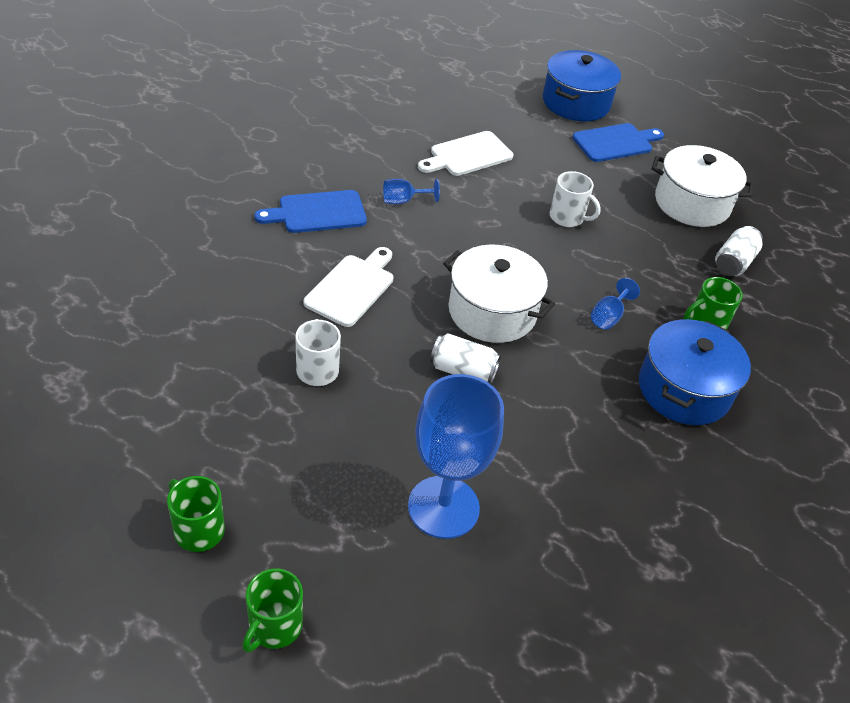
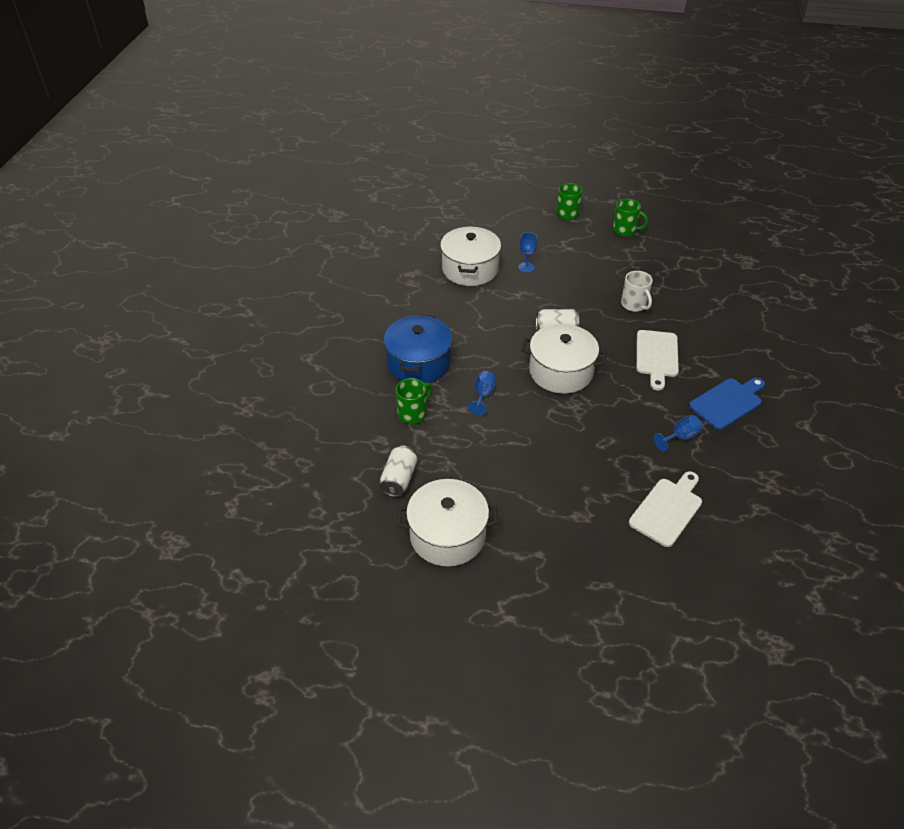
camera: 165 degrees right, 0 degrees up
blue goblet [408,374,504,539] -> blue goblet [518,232,538,273], size x0.43
blue pot [543,50,621,121] -> none
white mug [550,171,601,227] -> none
blue cutting board [572,123,664,162] -> none
none -> white pot [440,227,501,286]

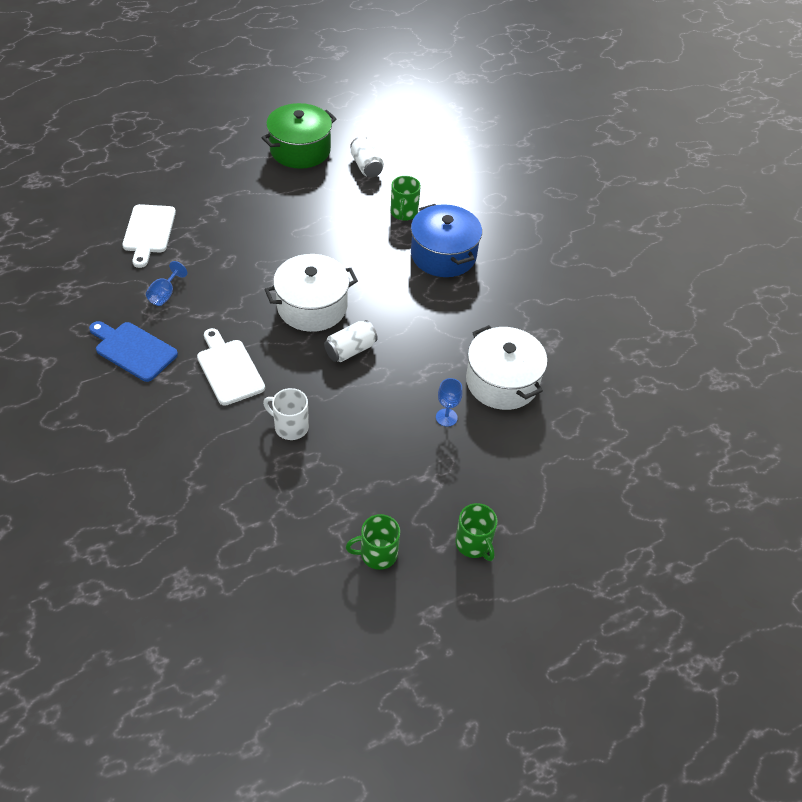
camera: 140 degrees right, 5 degrees up
white pot [397,479,498,566] -> green pot [261,103,336,169]
blue goblet [468,371,496,415] -> none
blue cutting board [689,378,765,430] -> blue cutting board turned 105 degrees clockwise [89,321,178,382]

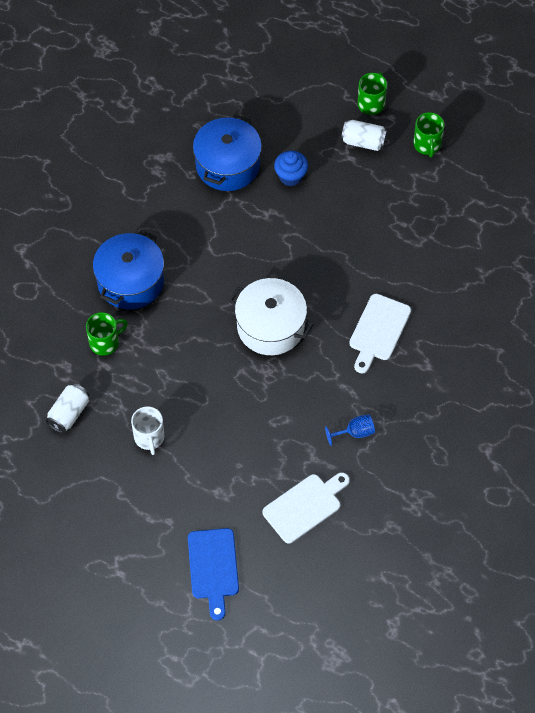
camera: 125 degrees left, 10 degrees up
blue cutting board [89,321,178,382] -> blue cutting board moved to [188,528,239,621]
green pot [261,103,336,169] -> none
white mug [263,388,309,440] -> white mug moved to [131,406,164,455]
white can [324,320,378,362] -> white can moved to [341,120,387,151]
green mug [346,514,400,570] -> green mug turned 45 degrees clockwise [413,112,444,157]
blue goblet [436,378,463,427] -> blue cupcake [274,151,308,186]
white pot [466,325,547,410] -> blue pot [193,115,262,191]

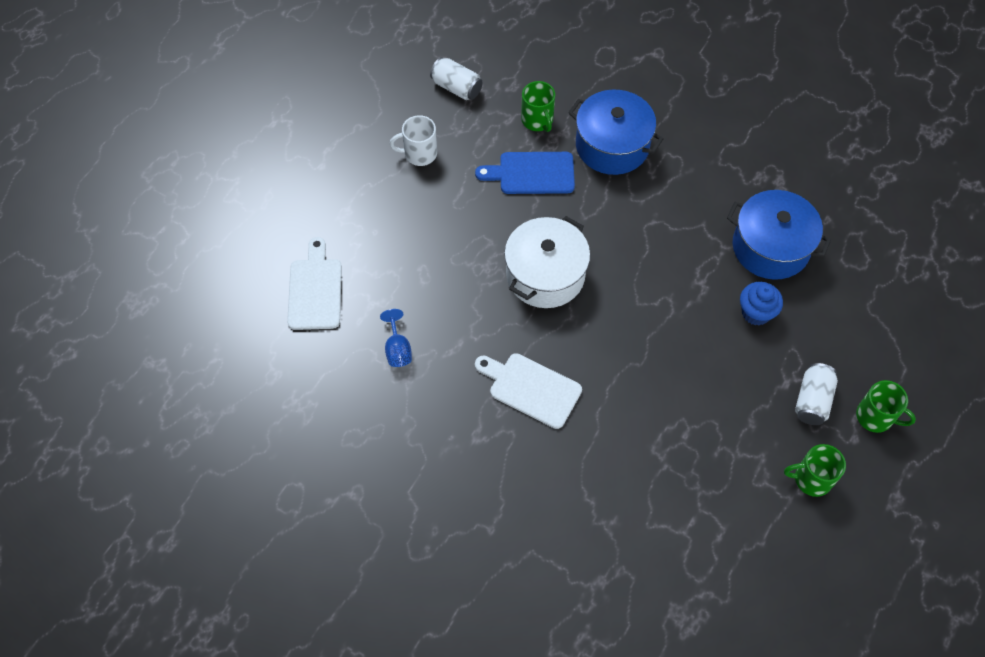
camera: 95 degrees right, 0 degrees up
blue cutting board [188,528,239,621] -> blue cutting board moved to [475,152,575,194]
white cutting board [262,472,350,544] -> white cutting board turned 150 degrees counterclockwise [287,237,342,330]

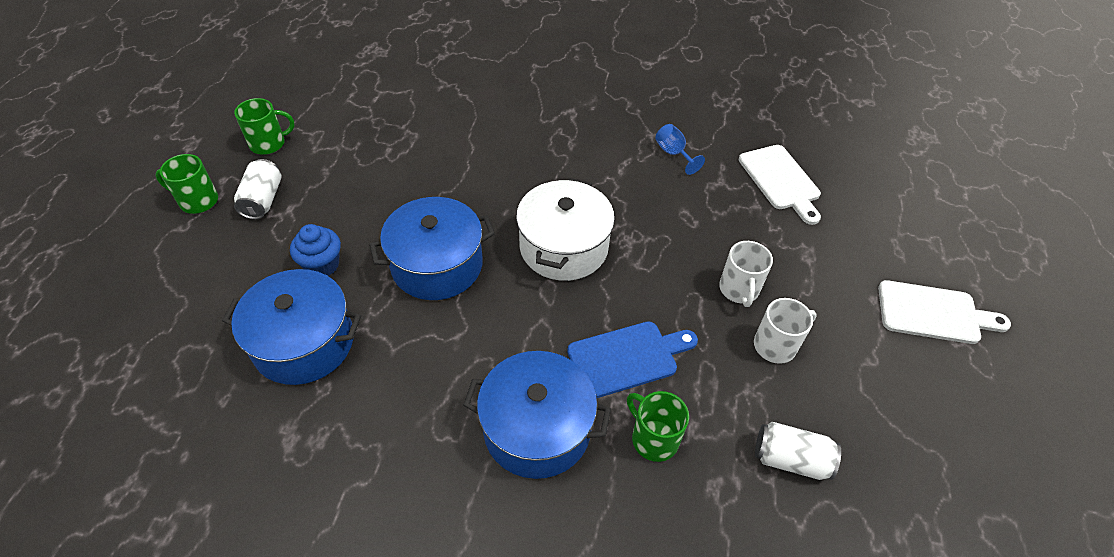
camera: 160 degrees right, 10 degrees down
white cutting board [475,353,582,429] -> white cutting board moved to [878,280,1011,344]
none -> blue pot [369,197,495,300]
none -> white mug [719,241,773,307]

